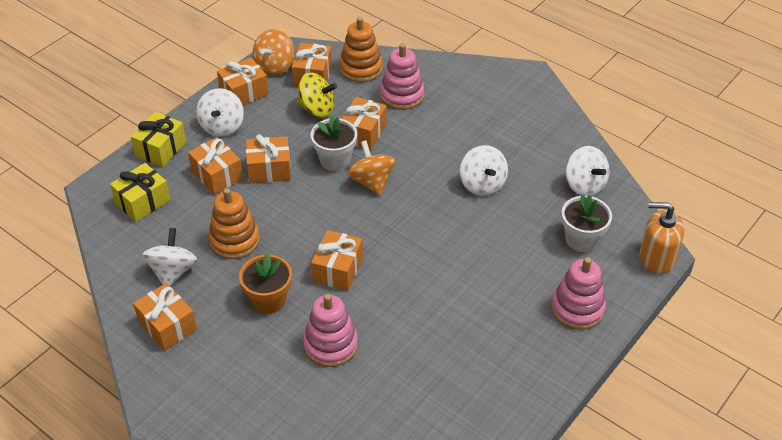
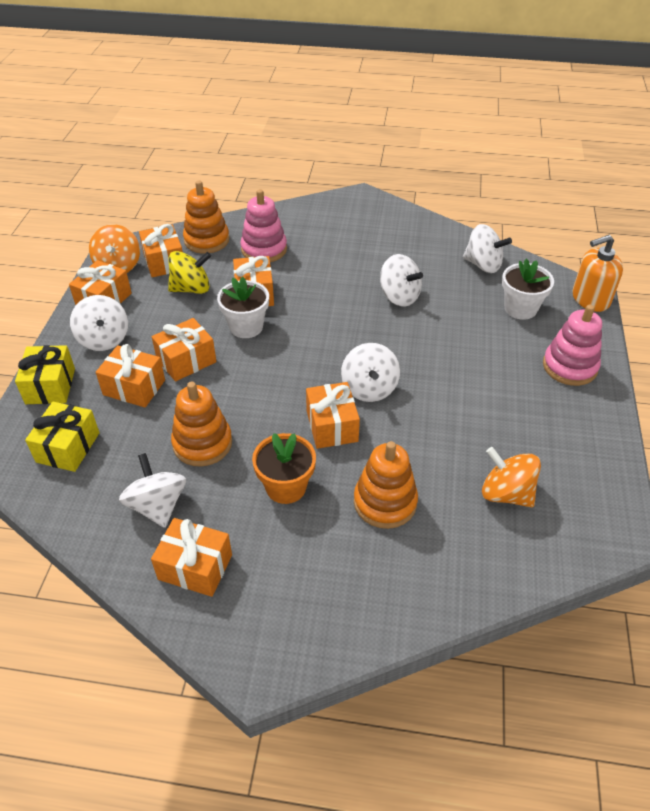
camera: 30 degrees left, 0 degrees up
pink stacking toy [303,294,358,367] -> orange stacking toy [354,441,418,529]
orange spinning top [347,140,396,196] -> orange spinning top moved to [482,447,541,507]
none -> white spinning top [341,343,400,402]

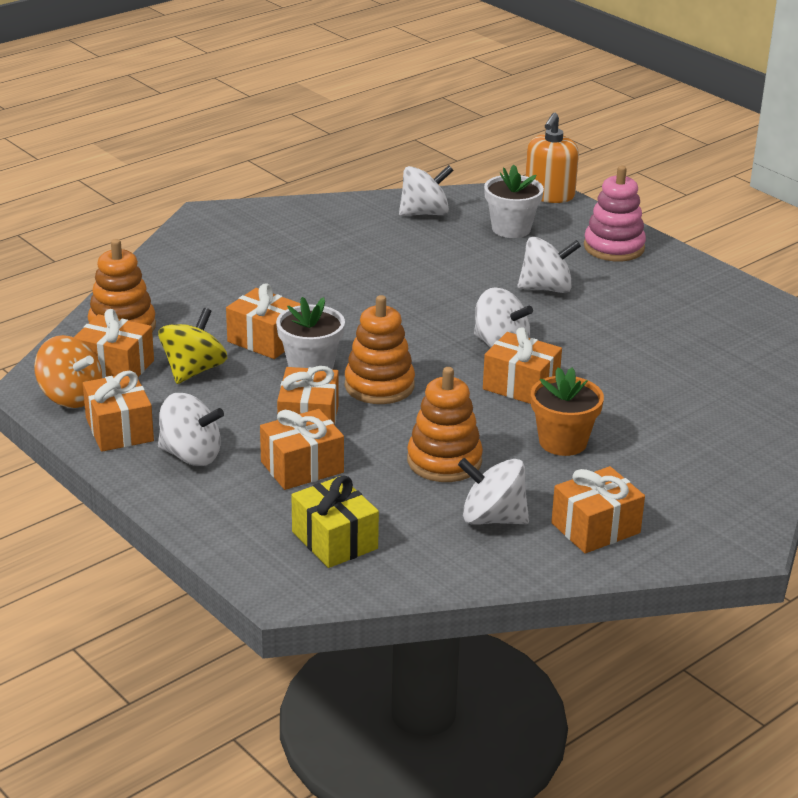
camera: 50 degrees left, 15 degrees down
yellow gift [15,345,75,404] -> none
pink stacking toy [240,189,287,262] -> none
orange stacking toy [354,441,418,529] -> orange stacking toy moved to [345,295,415,404]
white spinning top [380,254,423,307] -> white spinning top moved to [518,237,581,293]
orange spinning top [482,447,541,507] -> none

